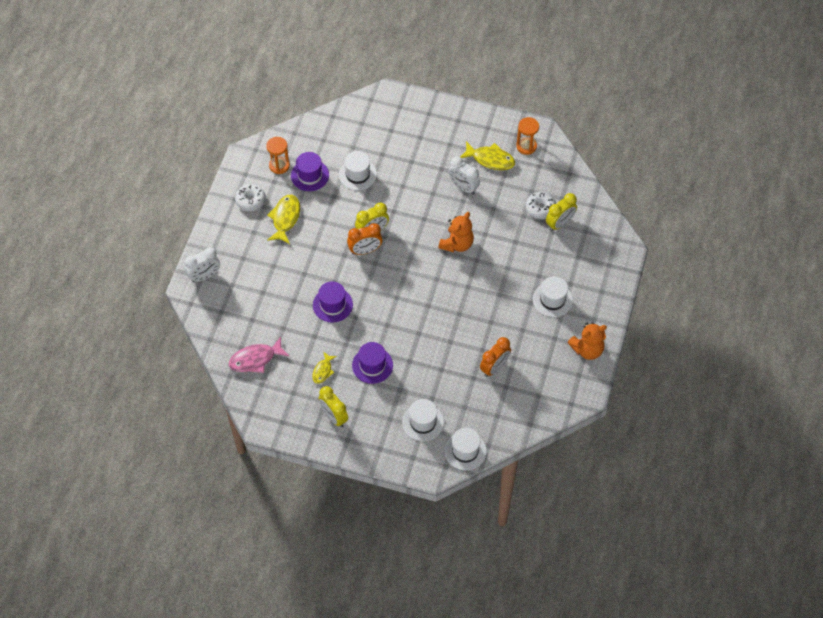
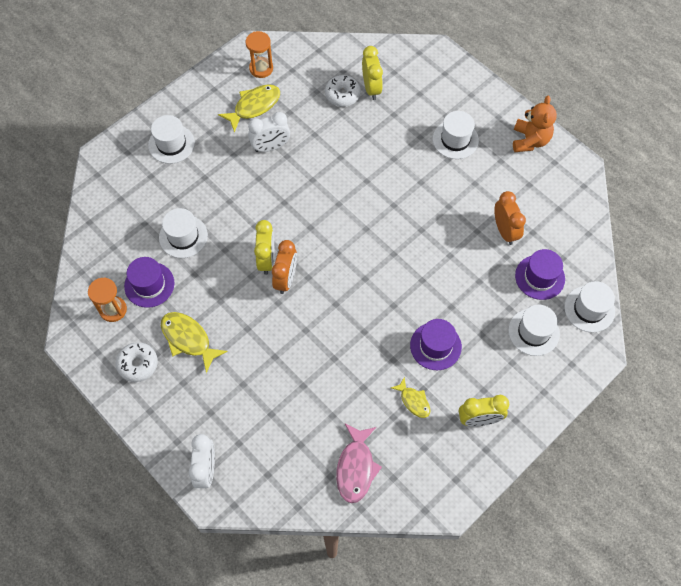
camera: 60 degrees left, 5 degrees up
purple hat [313,281,353,323] -> purple hat moved to [515,249,565,300]
orange teddy bear [438,212,474,252] -> none
none -> white hat [148,115,195,164]

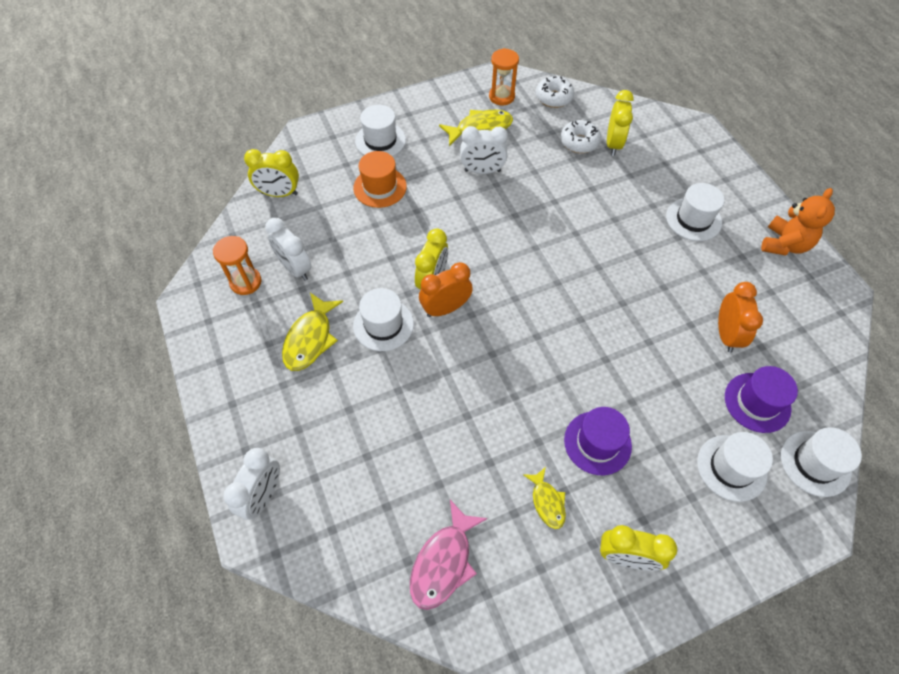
camera: 20 degrees right, 5 degrees down
white donut [116,342,158,382] -> white donut moved to [536,76,575,108]
purple hat [124,257,174,308] -> white clock [265,218,311,281]
white hat [159,208,208,258] -> white hat moved to [353,288,414,351]
yellow fish [161,312,228,373] -> yellow fish turned 135 degrees counterclockwise [282,293,343,371]
orange clock [272,240,297,294] -> orange clock turned 150 degrees counterclockwise [419,262,473,317]
none -> yellow clock [244,149,299,197]
none -> orange hat [353,151,407,208]

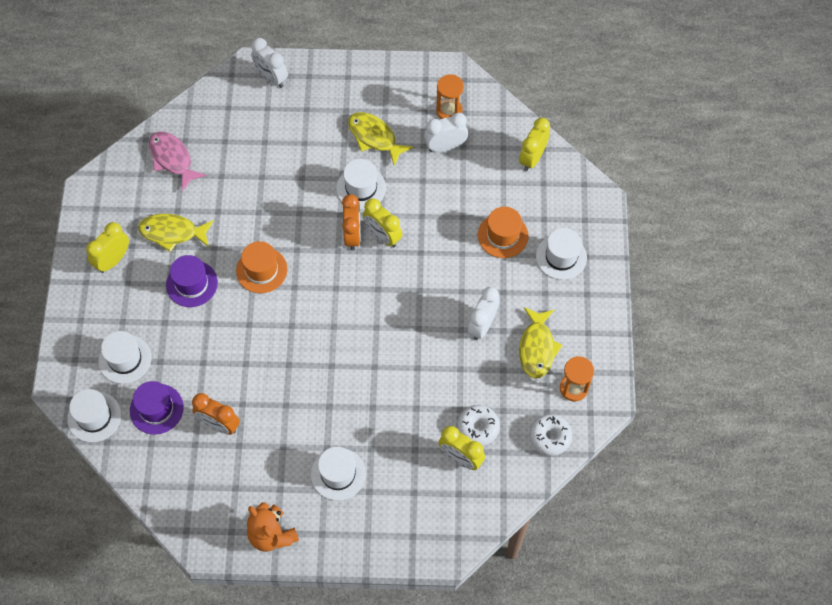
camera: 115 degrees right, 5 degrees up
yellow fish [524,467,566,529] -> yellow fish [138,214,214,252], size x1.66
none -> orange hat [236,241,287,293]

